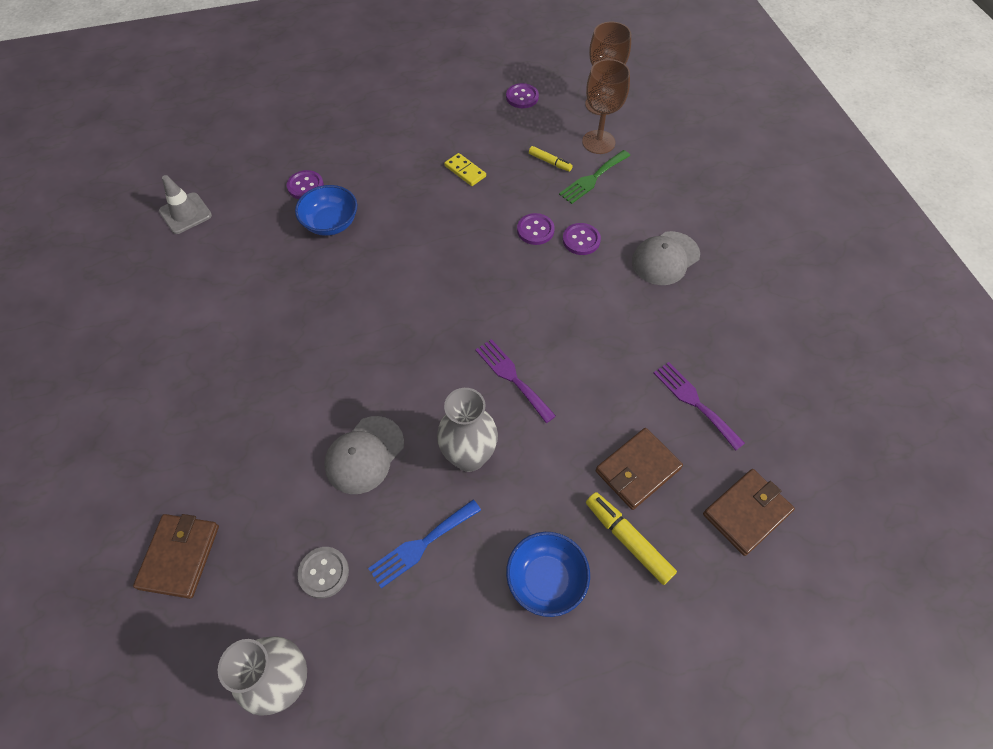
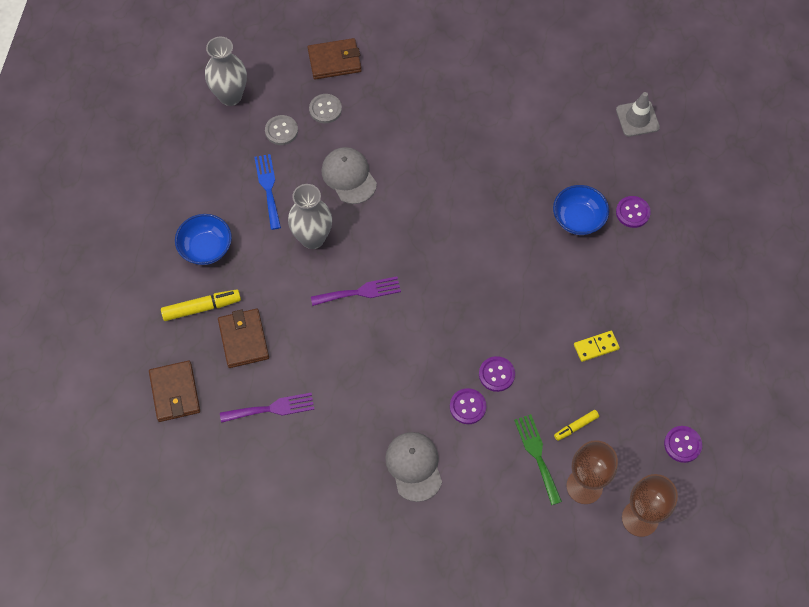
camera: 115 degrees right, 5 degrees up
brown wallet [133,514,219,599] -> brown wallet turned 45 degrees counterclockwise [307,38,362,79]
none -> grey button [309,94,342,123]

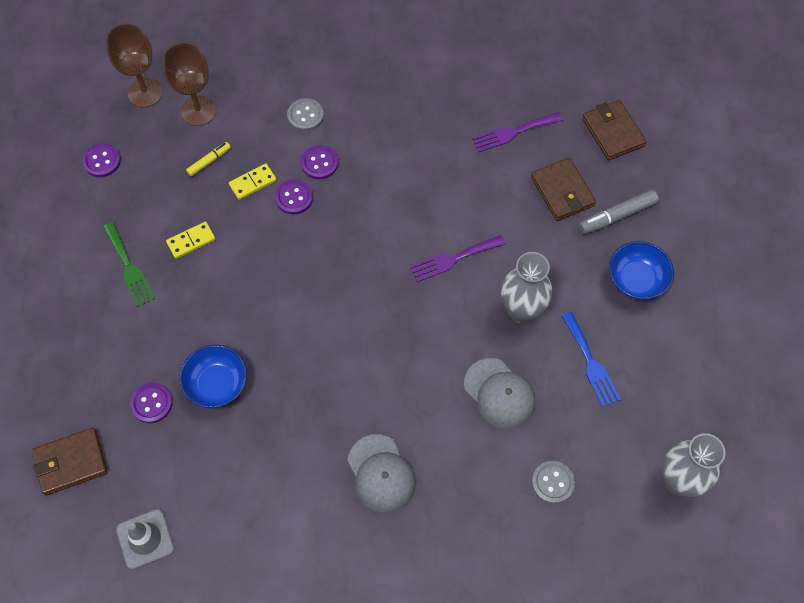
camera: 170 degrees right, 0 degrees up
yellow marker [161,289,241,321] -> grey marker [579,190,659,234]
grey button [265,115,298,145] -> grey button moved to [287,98,324,131]
brown wallet [307,38,362,79] -> brown wallet moved to [32,428,108,496]
grey cap [385,432,442,502] -> grey cap moved to [347,434,416,513]
green fork [514,414,562,505] -> green fork moved to [103,222,155,307]
none -> yellow domino [229,164,277,200]

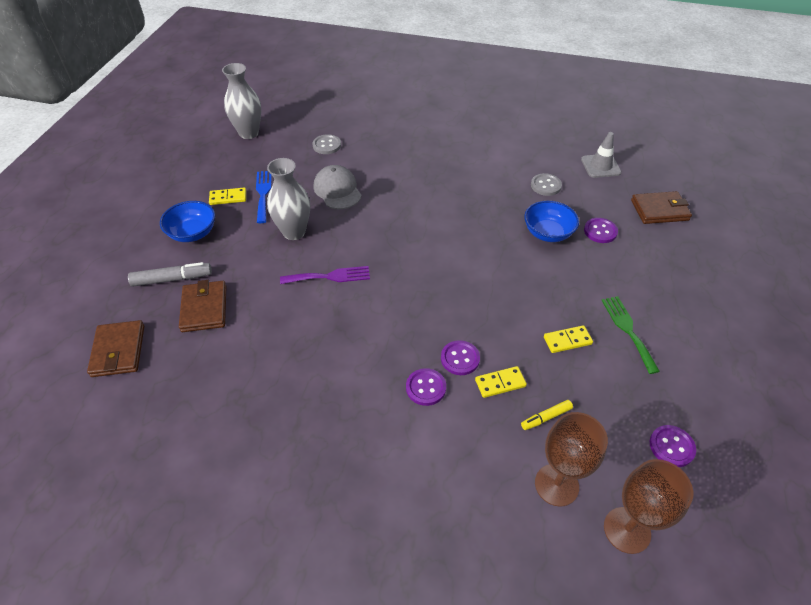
camera: 165 degrees left, 15 degrees down
grey button [287,98,324,131] -> grey button moved to [531,173,562,196]
grey cap [347,434,416,513] -> none
purple fork [472,112,563,152] -> none
none -> yellow domino [209,187,246,205]

